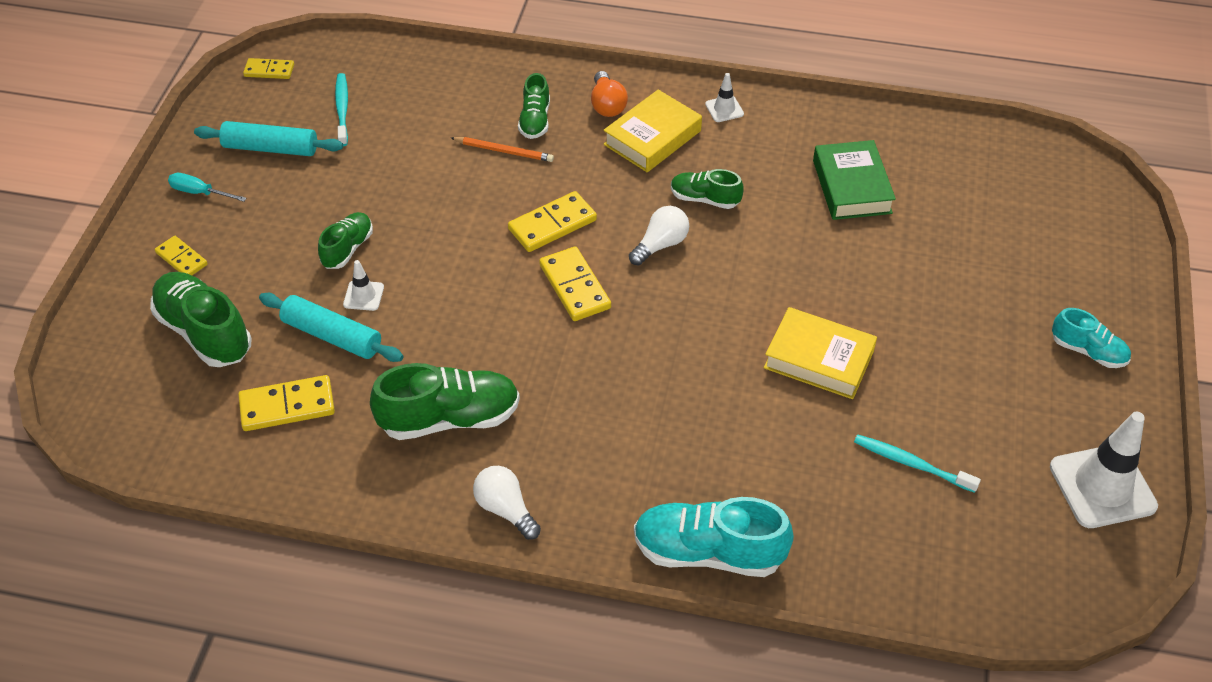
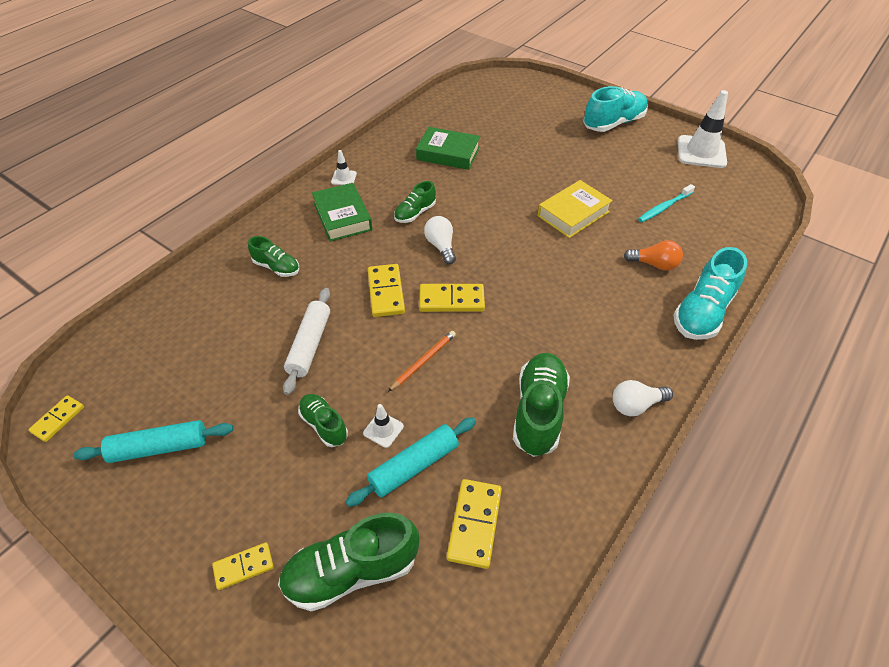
camera: 65 degrees left, 0 degrees up
turquoise screwdriver [168,173,247,202] -> none
turquoise rolling pin [194,121,343,156] -> turquoise rolling pin turned 45 degrees clockwise [73,420,233,463]
turquoise toothbrush [335,73,348,146] -> none
orange pencil [451,137,554,162] -> orange pencil moved to [388,331,456,392]
orange light bulb [591,71,628,117] -> orange light bulb moved to [624,240,683,270]
yellow book [604,90,702,172] -> green book [312,183,372,241]
turquoise shoe [1052,308,1131,368] -> turquoise shoe [583,86,648,132], size x1.72
none -> white rolling pin [283,288,330,395]

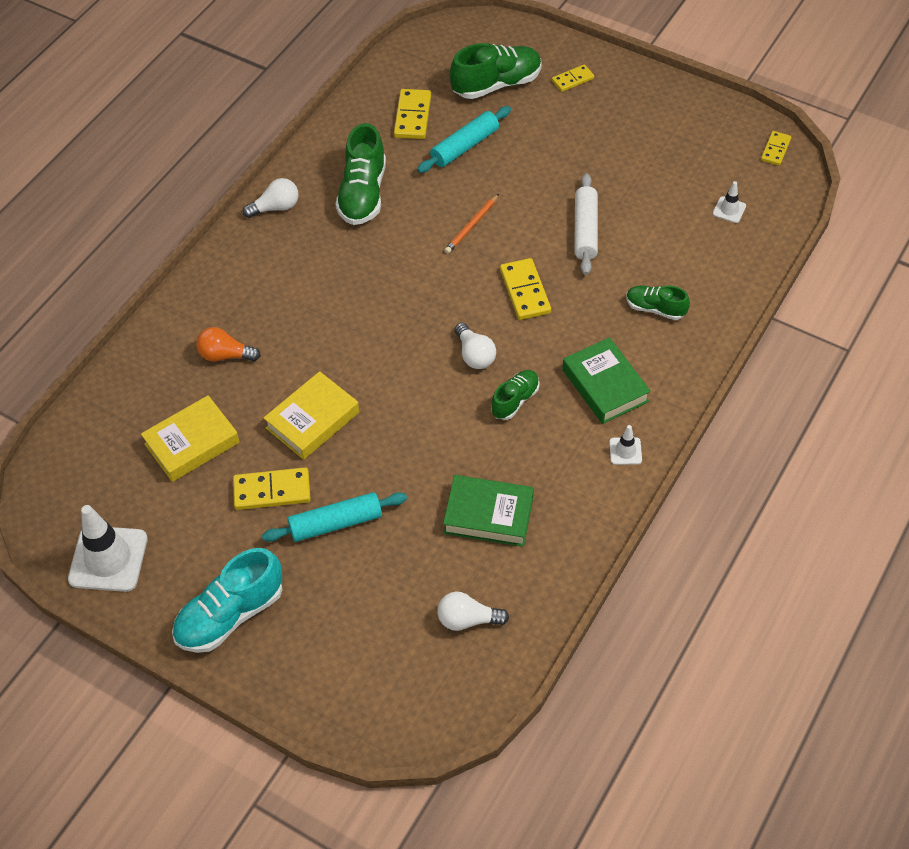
camera: 175 degrees right, 5 degrees up
turquoise rolling pin [73,420,233,463] -> turquoise rolling pin moved to [262,492,407,542]
green shoe [298,394,348,447] -> none
white traffic cone [363,404,404,448] -> white traffic cone moved to [713,181,746,223]
yellow domino [419,284,485,312] -> yellow domino moved to [233,467,311,510]
turquoise toothbrush [638,184,695,222] -> yellow book [141,395,240,482]
turquoise shoe [673,247,747,340] -> none
none -> white light bulb [437,592,509,631]

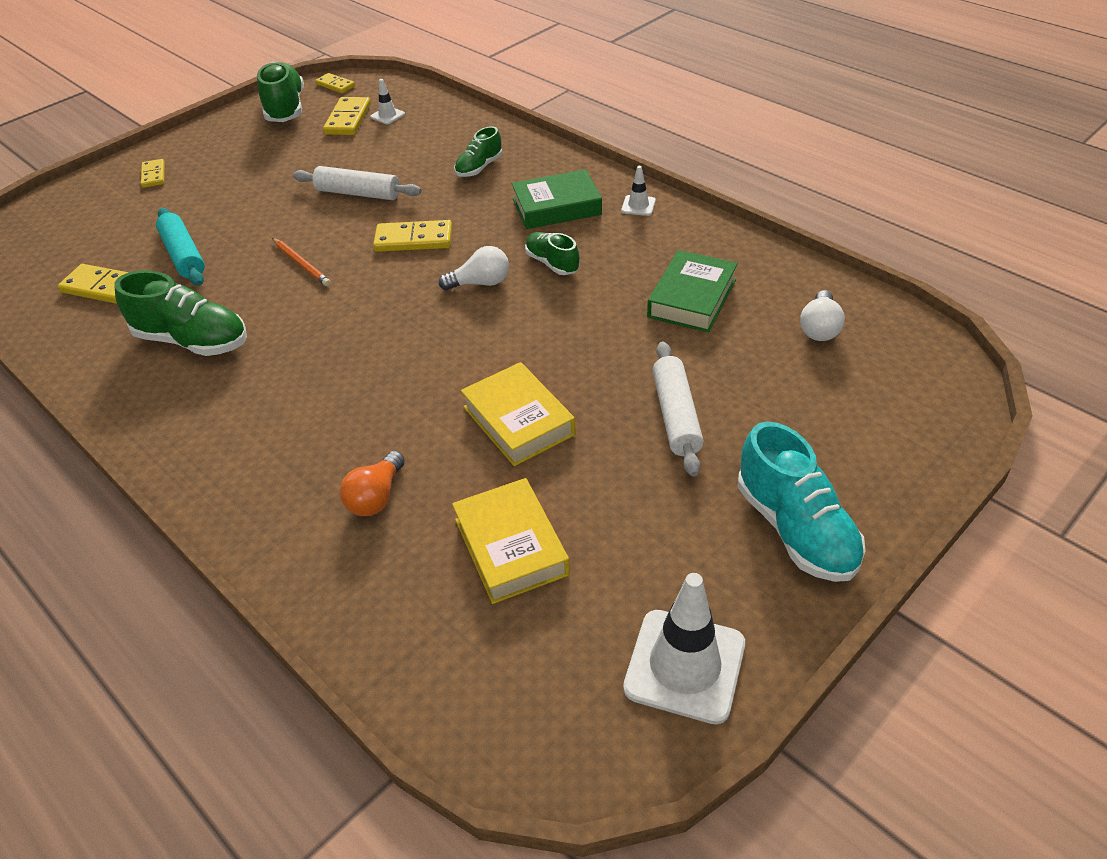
camera: 75 degrees left, 10 degrees down
yellow domino [233,467,311,510] -> yellow domino moved to [323,97,371,135]
white light bulb [243,178,299,218] -> none
turquoise rolling pin [262,492,407,542] -> white rolling pin [653,341,704,477]
green shoe [450,43,542,99] -> green shoe moved to [257,62,304,122]

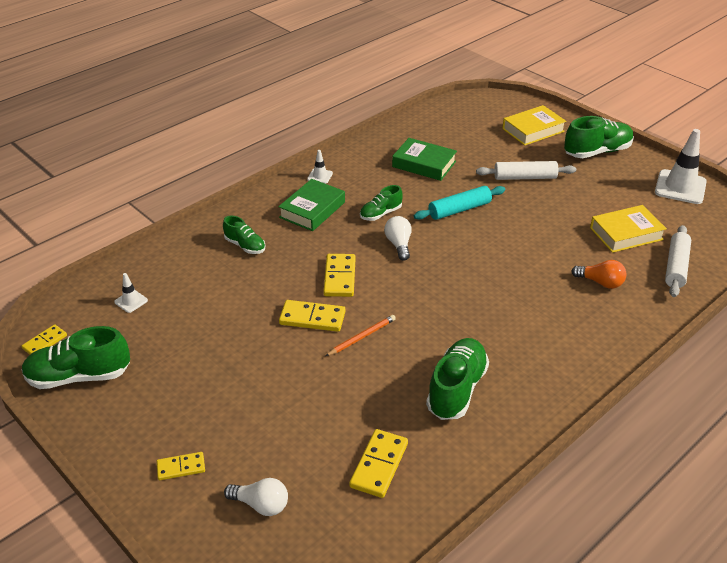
camera: 90 degrees left, 5 degrees down
turquoise rolling pin [156,208,205,286] -> turquoise rolling pin moved to [414,186,505,220]
white rolling pin [293,166,421,200] -> white rolling pin moved to [665,225,691,297]
yellow domino [323,97,371,135] -> yellow domino moved to [279,300,346,332]
yellow book [461,362,576,466] -> yellow book moved to [502,105,566,146]
green book [511,169,602,229] -> green book turned 45 degrees clockwise [278,179,345,231]
turquoise shoe [738,421,866,582] -> green shoe [564,116,634,158]
white light bulb [800,290,845,341] -> white light bulb moved to [224,478,288,516]

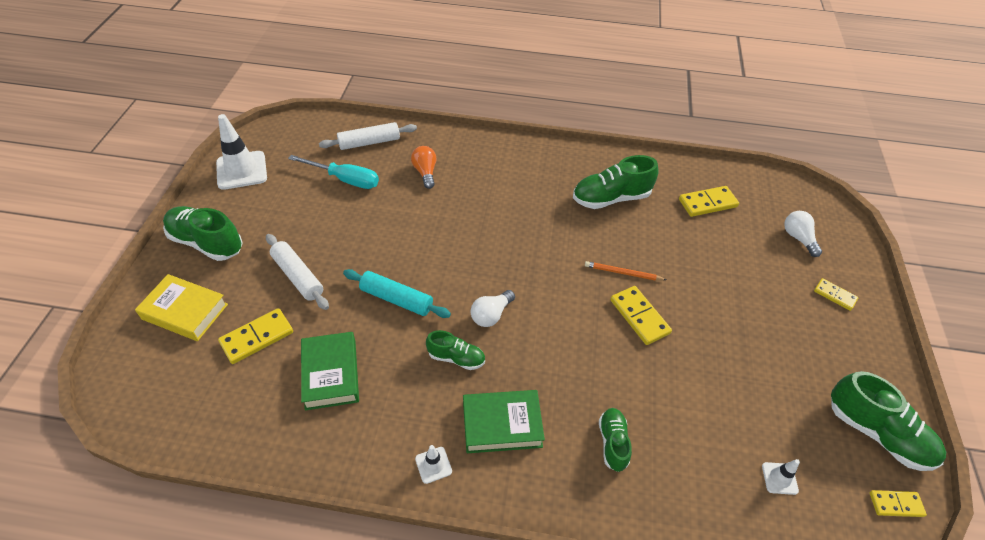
camera: 130 degrees left, 10 degrees up
yellow domino [323,254,356,297] -> yellow domino moved to [218,308,293,364]
yellow book [590,205,667,253] -> turquoise screwdriver [288,155,379,189]

